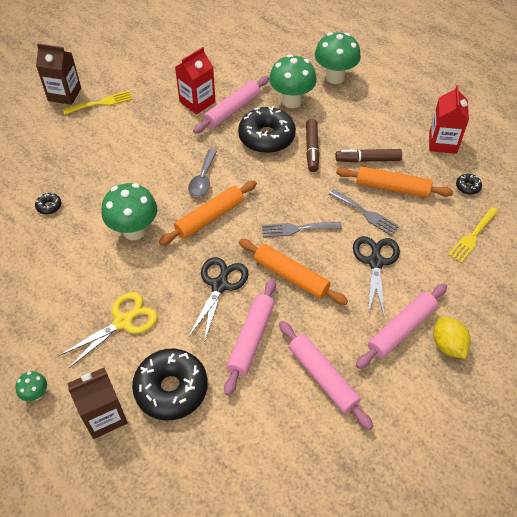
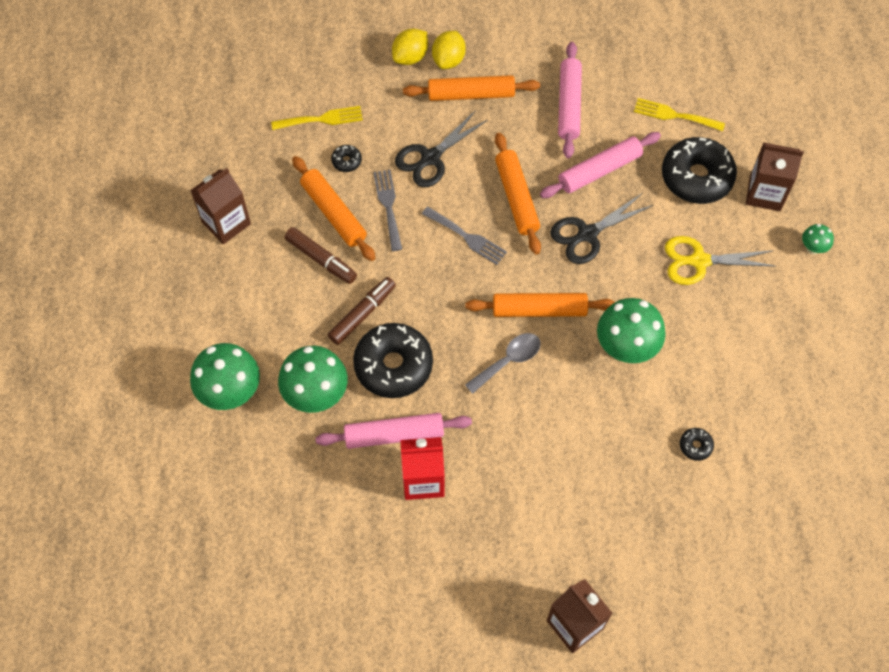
camera: 140 degrees left, 10 degrees up
yellow fork [63,91,133,115] -> yellow fork moved to [634,98,725,131]
pink rolling pin [356,284,447,369] -> orange rolling pin [403,75,540,101]
red carton [429,85,469,154] -> brown carton [190,168,251,244]
black donut [456,174,482,195] -> black donut moved to [331,145,362,172]
none -> yellow lemon [392,29,428,65]

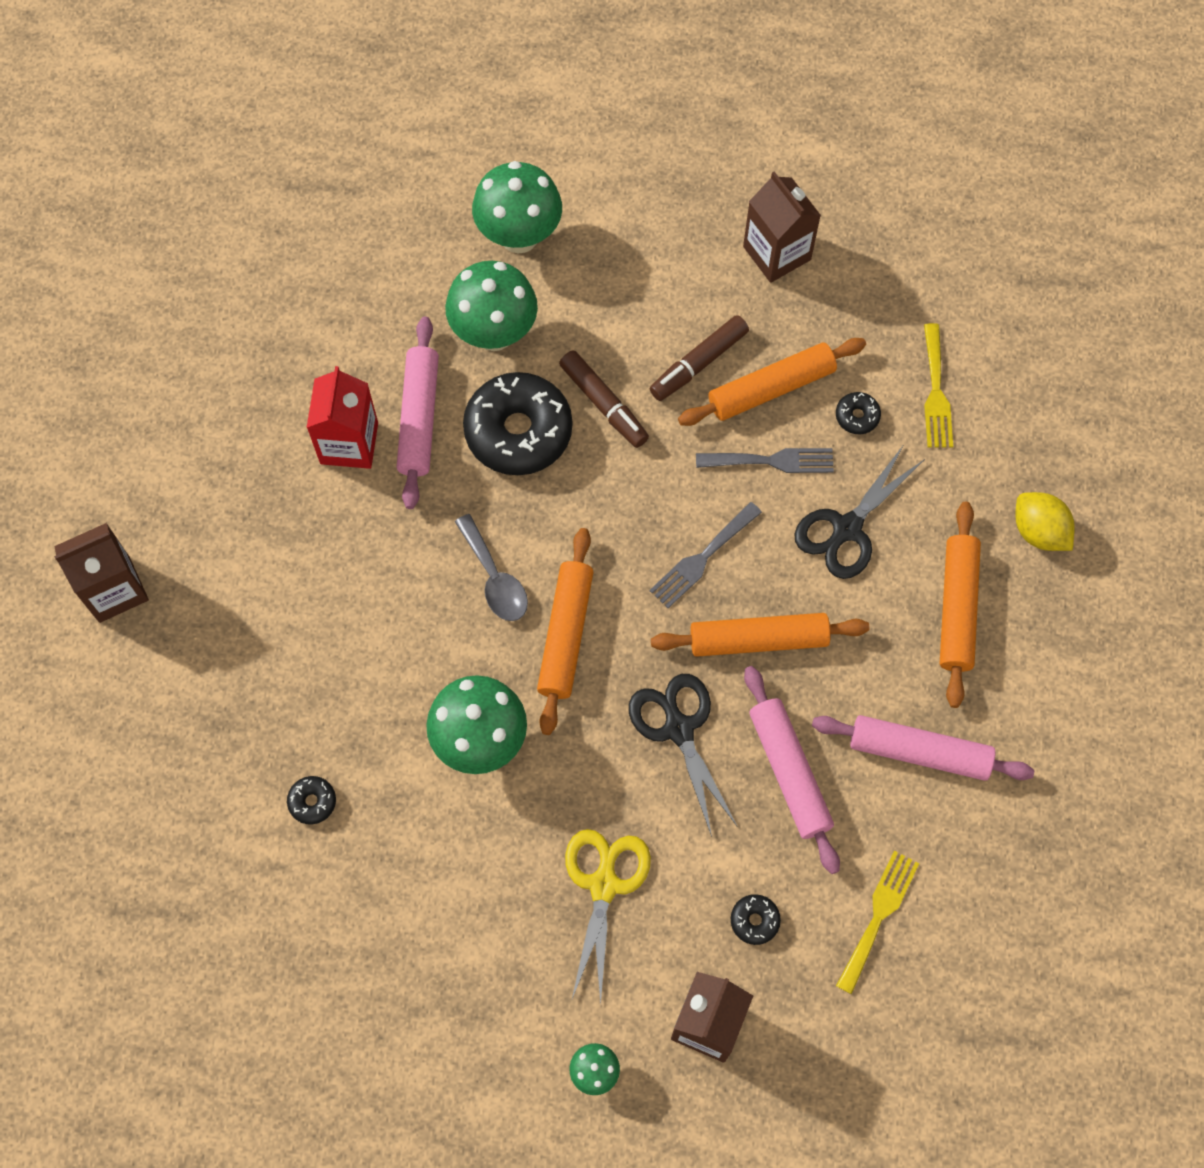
camera: 100 degrees right, 5 degrees up
black scissors [395,110,488,187] -> black scissors turned 105 degrees counterclockwise [795,446,925,579]
yellow lemon [432,31,466,69] -> none
black donut [662,137,737,204] -> black donut [731,894,781,945], size x0.42

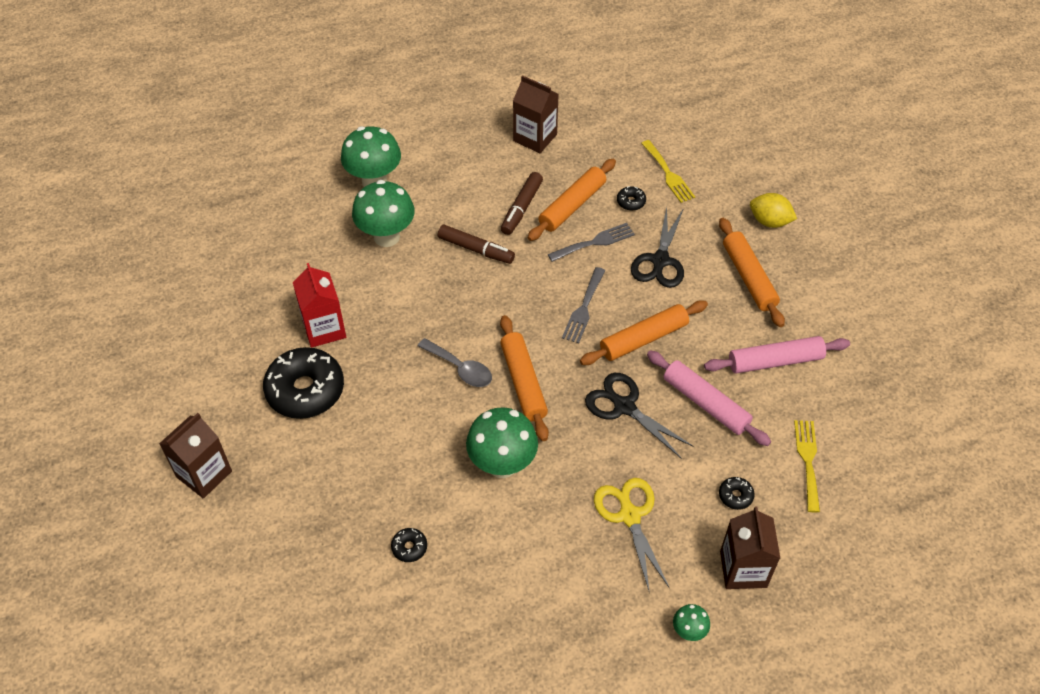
camera: 25 degrees left, 15 degrees down
pink rolling pin [396,317,439,509] -> none
black donut [463,372,572,475] -> black donut moved to [263,347,344,419]

